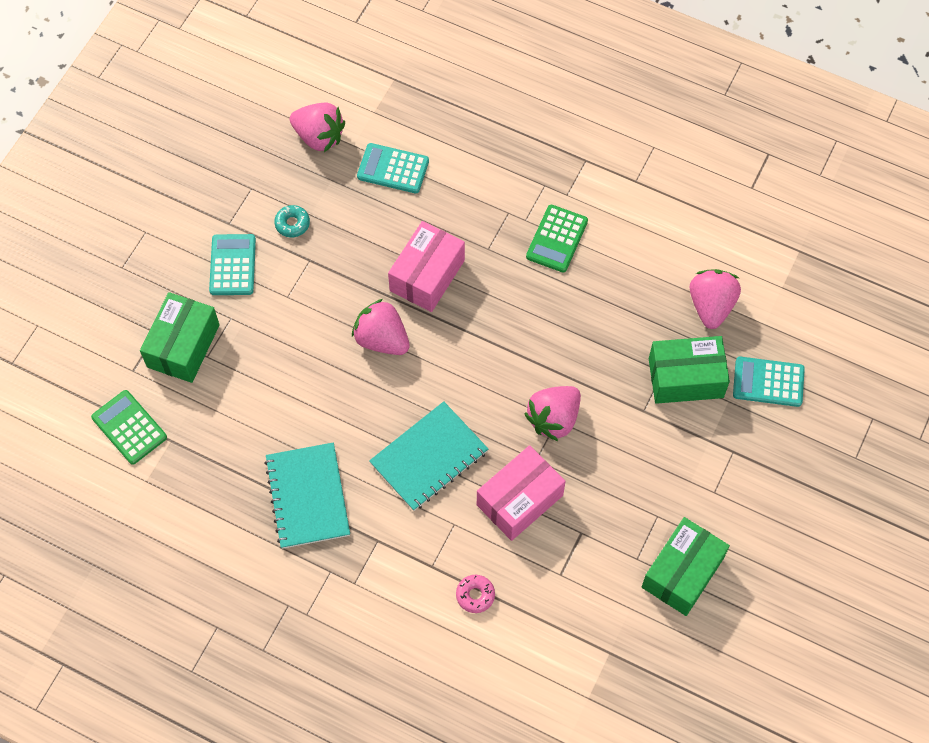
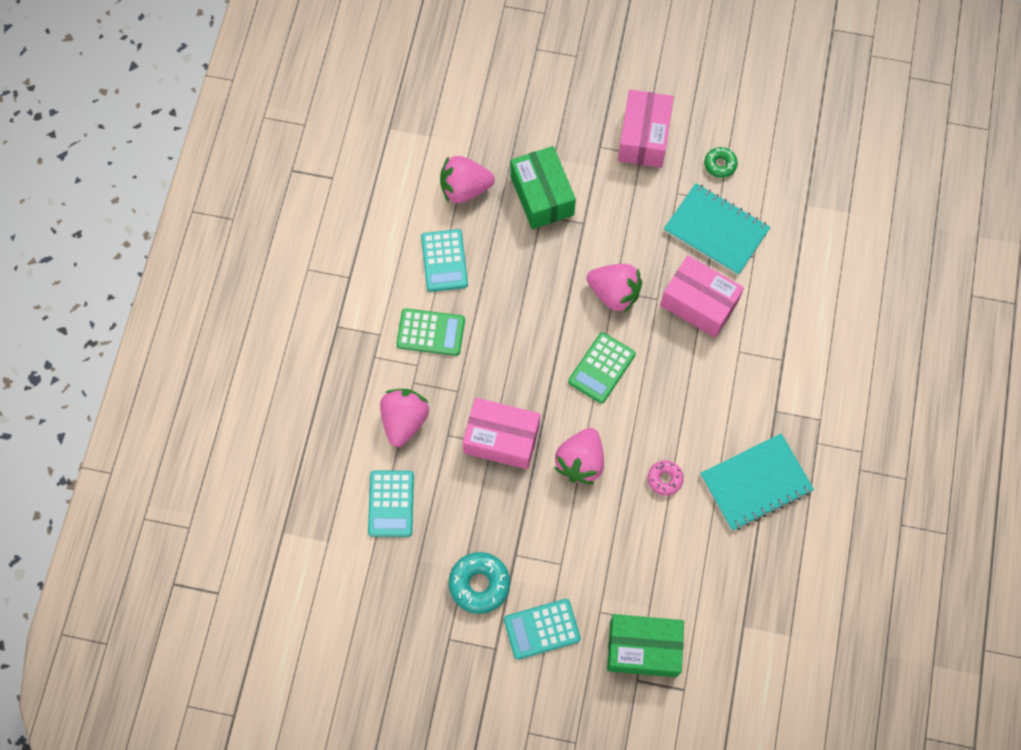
camera: 105 degrees left, 5 degrees up
green calculator [91,390,167,465] -> green calculator moved to [568,332,636,404]
turquoise donut [274,205,310,238] -> turquoise donut [449,552,510,614], size x1.67
pink strawberry [290,103,345,152] -> pink strawberry moved to [380,389,429,447]
turquoise notebook [369,401,488,511] -> turquoise notebook moved to [664,183,771,275]
pink donut [456,575,495,613] -> pink donut moved to [648,460,684,496]
green box [642,517,730,616] -> green donut [704,147,738,178]
turquoise calculator [733,357,805,407] -> turquoise calculator moved to [421,229,468,292]
none -> pink box [618,90,674,168]

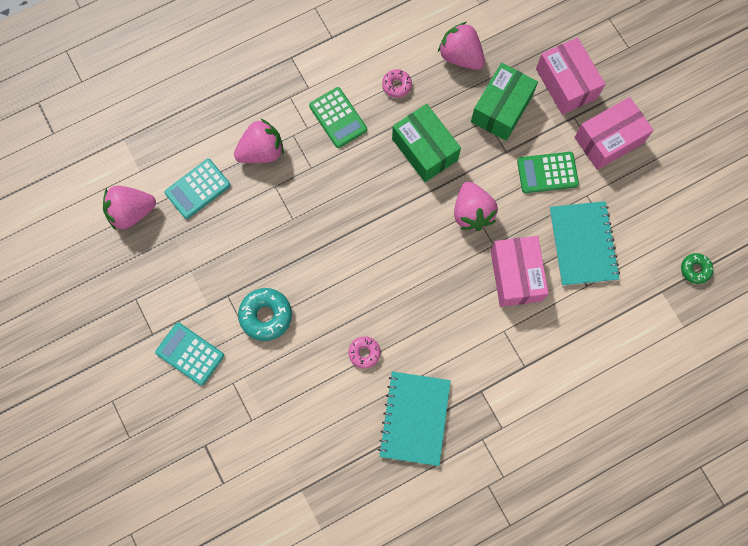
camera: 50 degrees right, 5 degrees up
turquoise calculator [421,229,468,292] -> pink donut [382,69,412,98]
turquoise donut [449,552,510,614] -> turquoise donut moved to [238,288,292,341]
pink box [463,398,540,469] -> pink box moved to [536,37,605,115]
pink strawberry [554,428,604,484] -> pink strawberry moved to [103,186,156,230]
green calculator [568,332,636,404] -> green calculator moved to [517,152,579,193]
green box [607,614,684,677] -> green box moved to [392,104,461,182]
turquoise notebook [700,433,814,531] -> turquoise notebook turned 75 degrees clockwise [378,371,451,466]
green donut [704,147,738,178] -> green donut moved to [681,253,713,284]

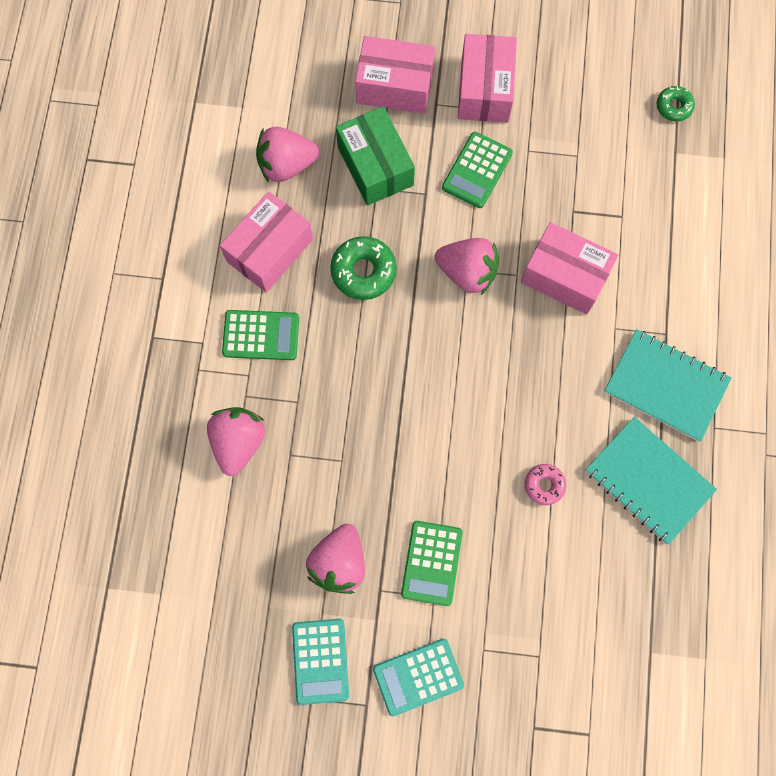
camera: 55 degrees left, 0 degrees up
pink strawberry [103,186,156,230] -> pink strawberry moved to [306,524,365,594]
turquoise calculator [165,159,230,219] -> turquoise calculator moved to [292,619,349,705]
turquoise donut [238,288,292,341] -> green calculator [401,521,463,606]
pink donut [382,69,412,98] -> pink box [220,191,313,292]
green box [392,104,461,182] -> green donut [330,236,396,300]
turquoise notebook [550,201,620,286] -> turquoise notebook moved to [604,329,732,442]

